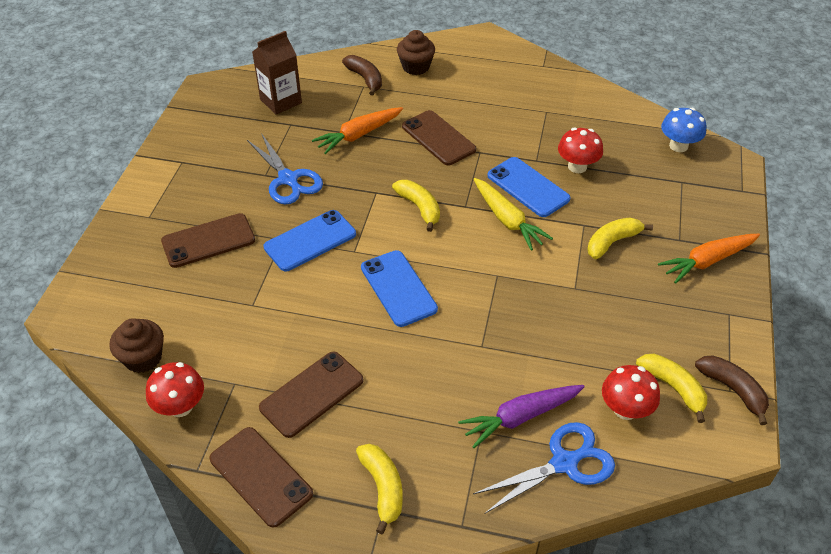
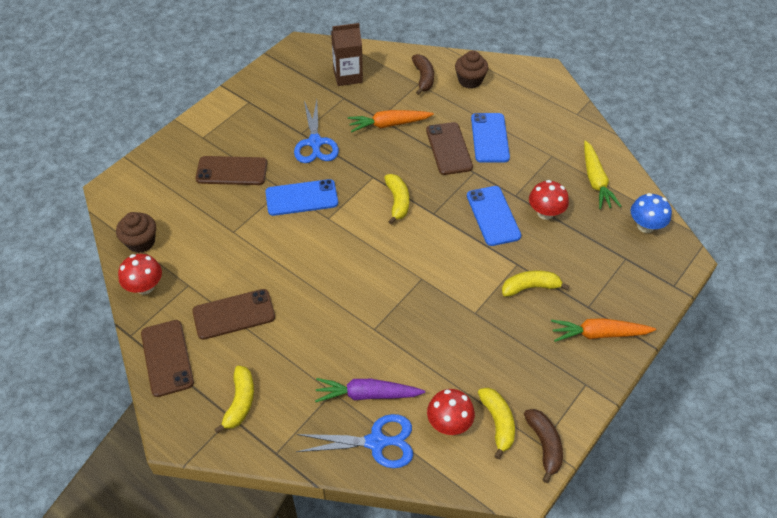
camera: 25 degrees right, 5 degrees up
blue phone [361,250,438,327] -> blue phone moved to [471,113,510,163]
yellow carrot [474,178,553,251] -> yellow carrot moved to [584,140,621,209]

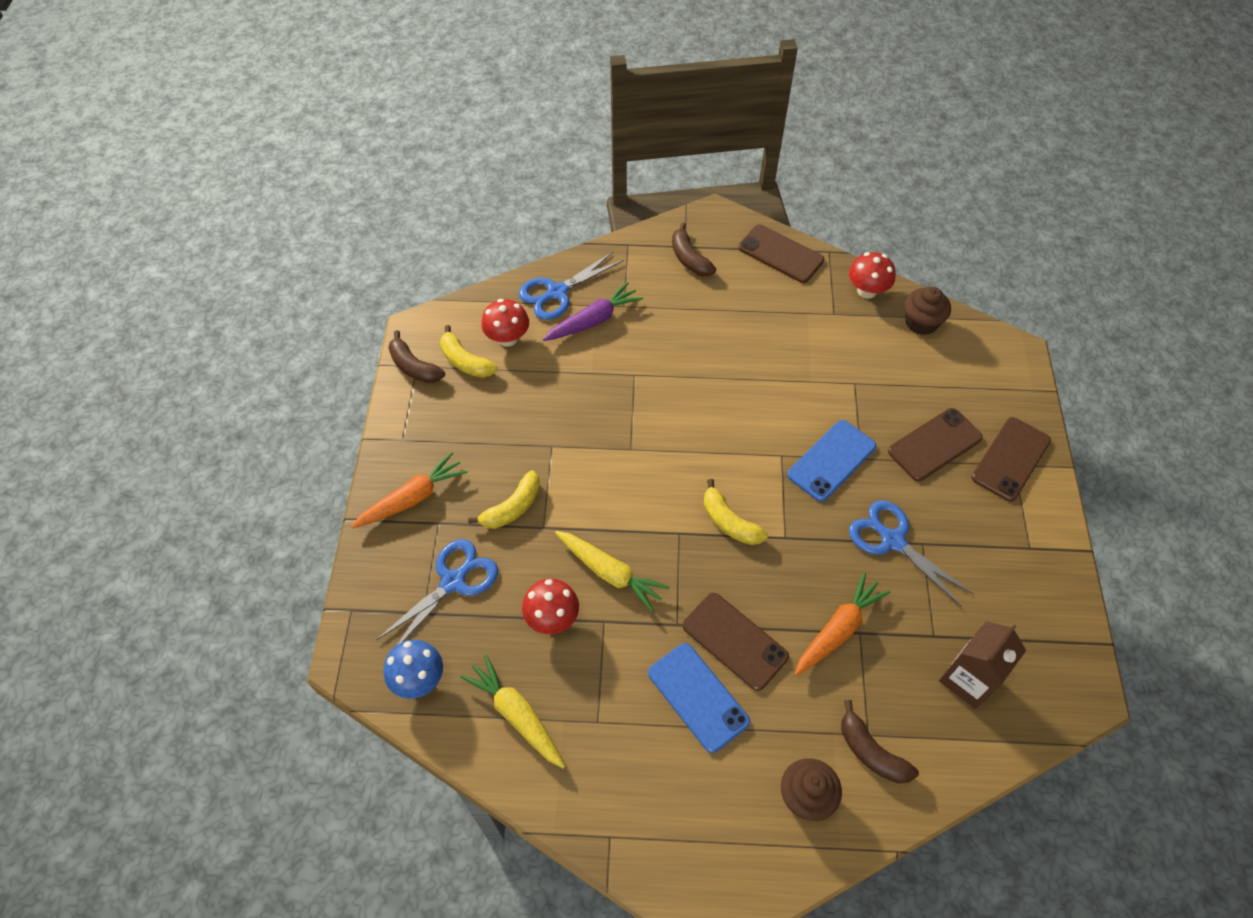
camera: 145 degrees right, 5 degrees up
brown phone [192,289,275,340] -> brown phone moved to [971,417,1051,502]
yellow banana [214,366,254,434] -> brown banana [672,223,716,276]
blue phone [467,186,521,246] -> yellow carrot [555,531,670,612]
none -> blue scissors [376,539,498,645]

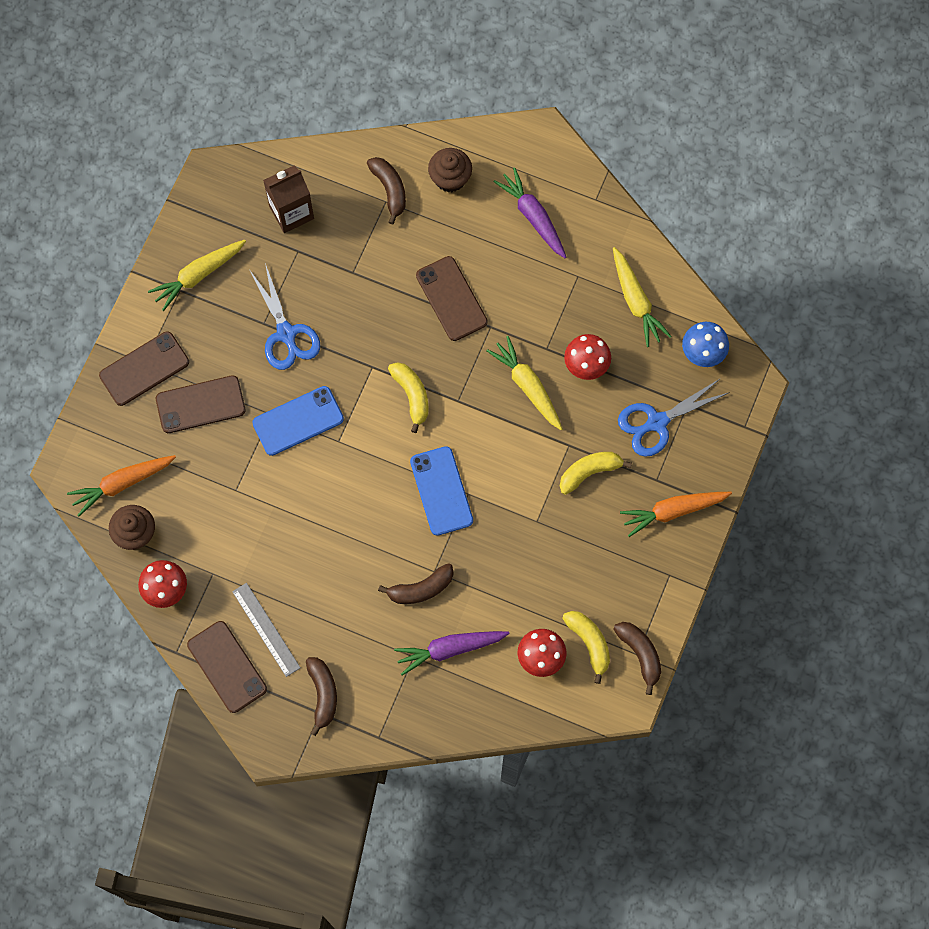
camera: 160 degrees left, 15 degrees up
blue scissors [518,252,624,320] -> none
blue phone [648,643,750,753] -> blue phone moved to [410,446,473,536]
orange carrot [795,572,891,676] -> orange carrot moved to [67,455,176,516]
none -> yellow carrot [148,240,246,311]
none -> grey ruler [232,583,301,677]
none -> brown banana [378,563,454,604]
none -> purple carrot [493,168,566,258]

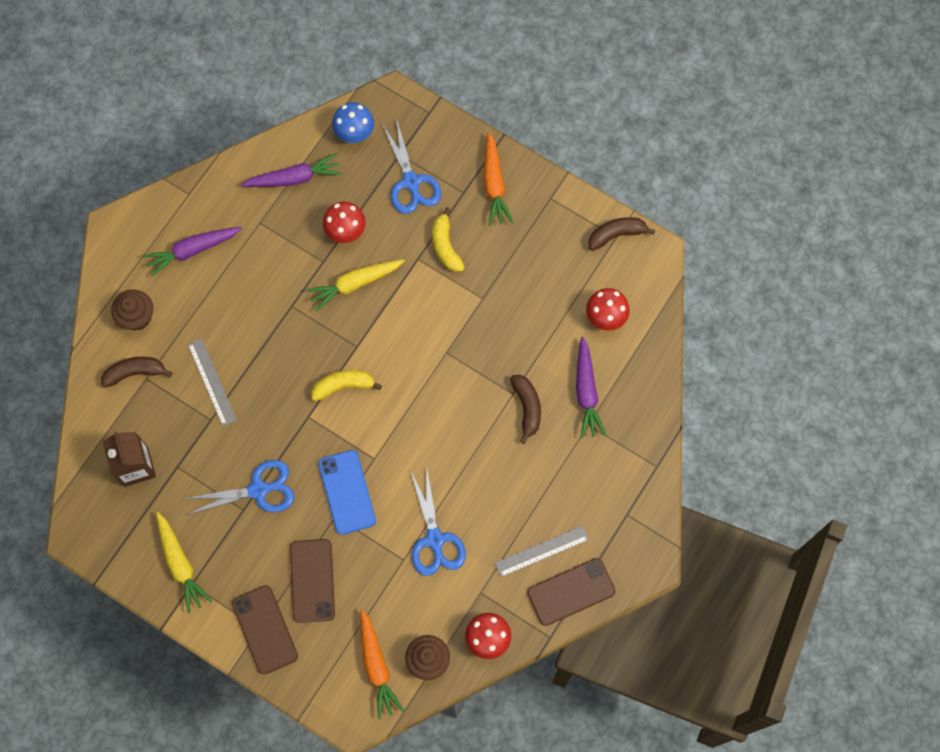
camera: 80 degrees left, 0 degrees up
brown banana [306,657,337,736] -> none
blue phone [410,446,473,536] -> none
brown phone [416,256,488,341] -> none
yellow banana [562,611,610,684] -> none
yellow carrot [613,247,672,347] -> purple carrot [241,153,342,187]
none -> grey ruler [188,339,237,426]
none -> blue scissors [411,466,466,576]

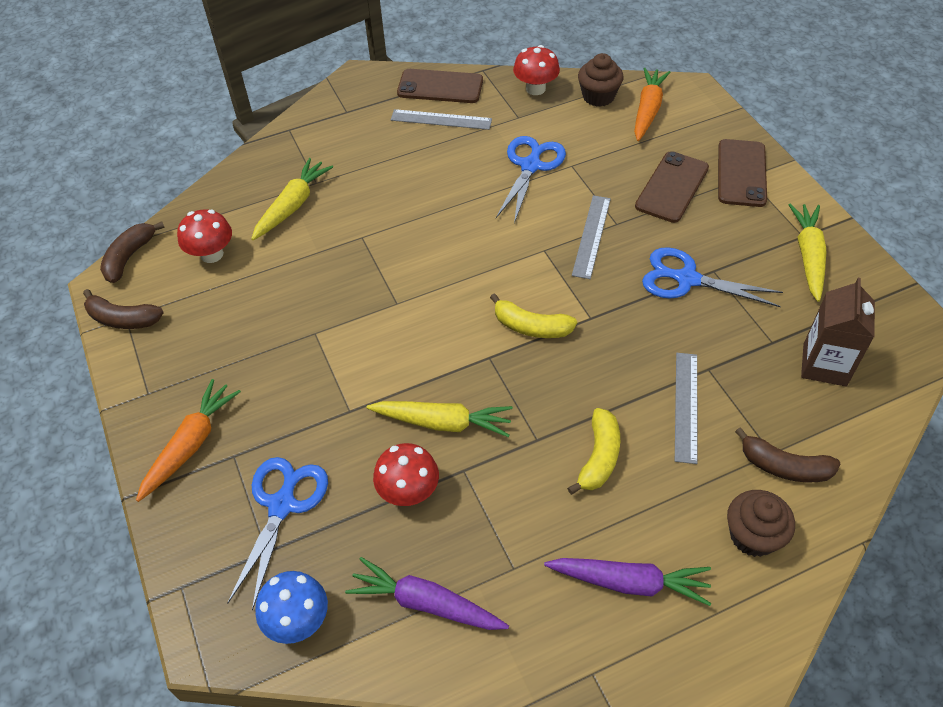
camera: 145 degrees left, 20 degrees down
blue phone [318,450,376,535] -> grey ruler [572,195,611,279]
yellow banana [432,207,465,272] -> yellow banana moved to [567,408,620,495]
brown banana [510,375,541,444] -> brown banana moved to [100,221,165,283]
purple carrot [576,337,606,438] -> yellow carrot [251,158,333,240]

